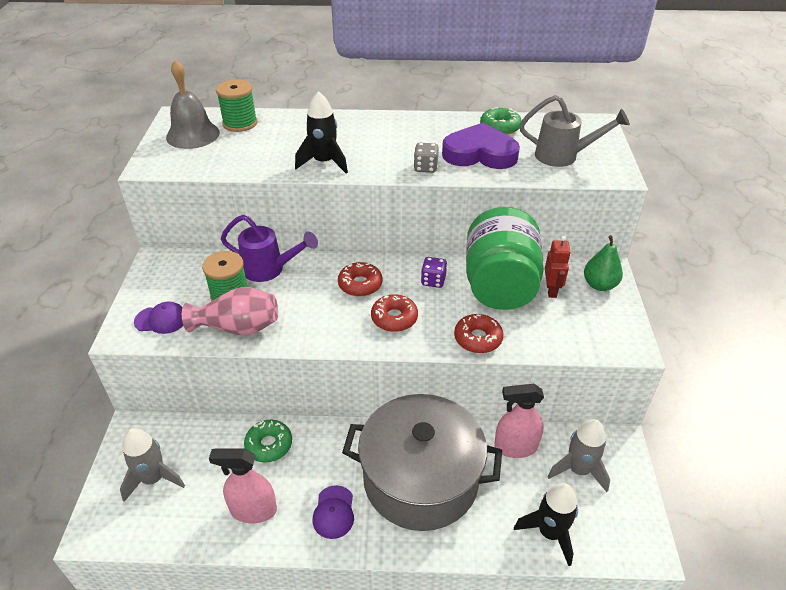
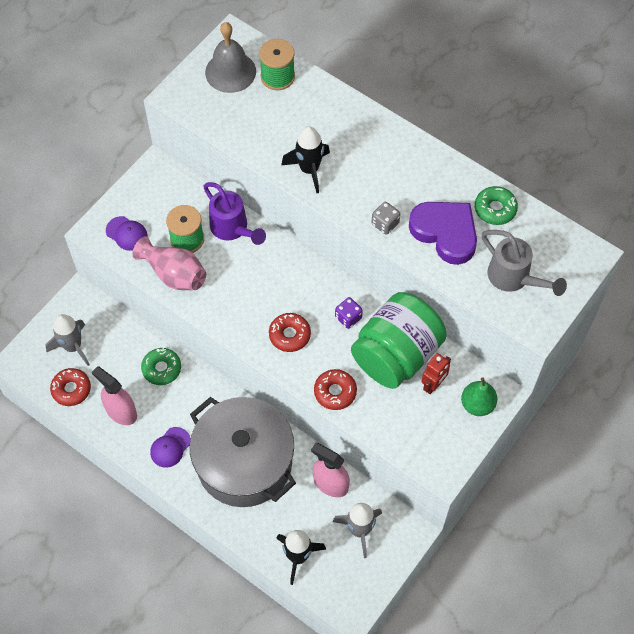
camera: 35 degrees right, 20 degrees up
red donut [338,262,383,297] -> red donut moved to [50,368,91,406]

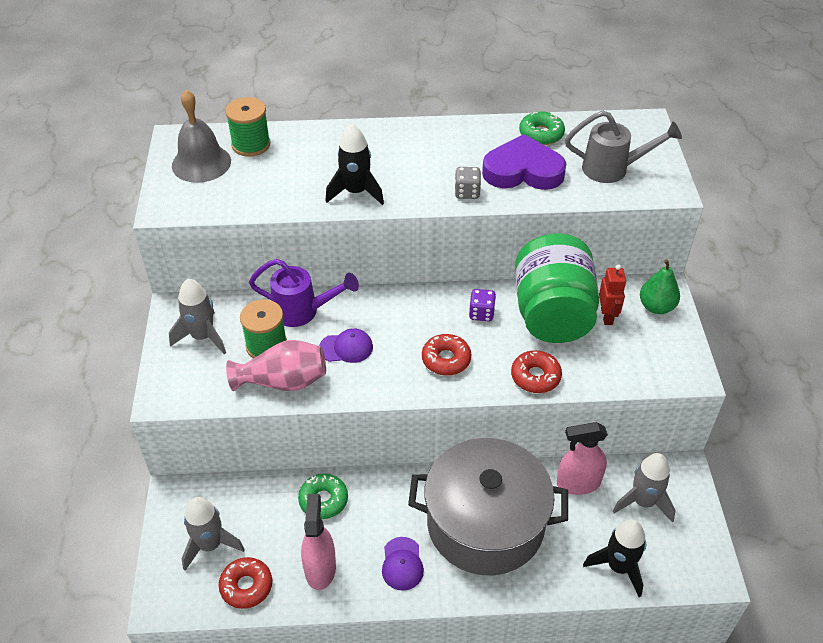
camera: 40 degrees left, 15 degrees down
pink spray bottle [92,366,137,425] -> pink spray bottle turned 90 degrees clockwise [301,494,336,590]
purple cap [106,216,147,251] -> purple cap moved to [319,328,373,363]
none -> grey rocket [169,279,226,354]

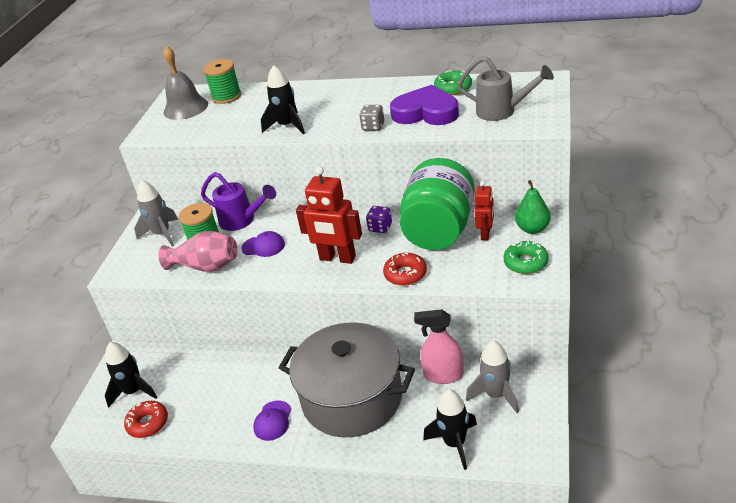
camera: 20 degrees right, 10 degrees down
grey rocket [182,497,245,571] -> black rocket [105,342,158,408]
green donut [298,474,348,519] -> green donut moved to [504,241,549,274]
pink spray bottle [301,494,336,590] -> none
red donut [422,334,471,376] -> red robot [296,167,362,264]

